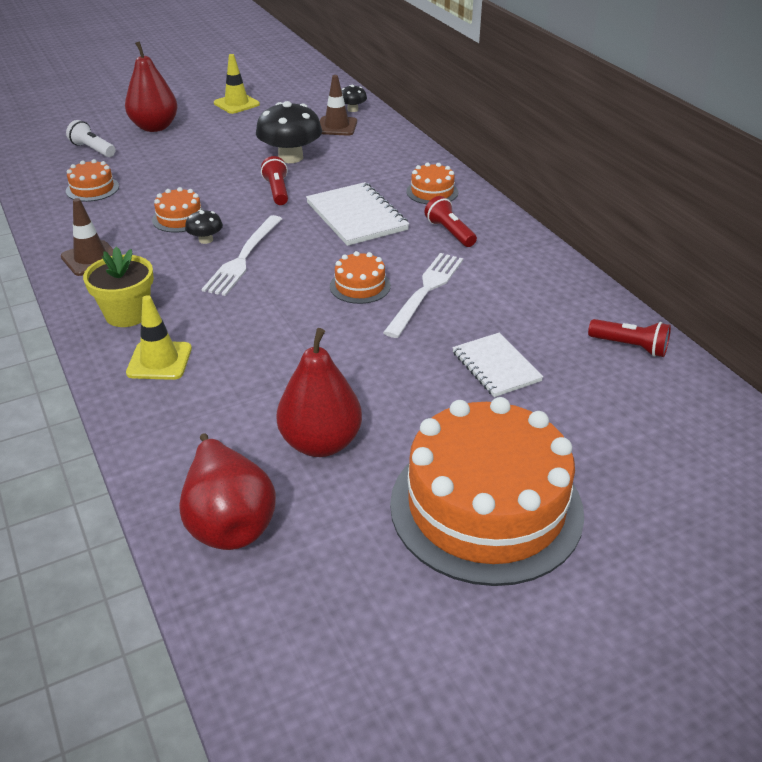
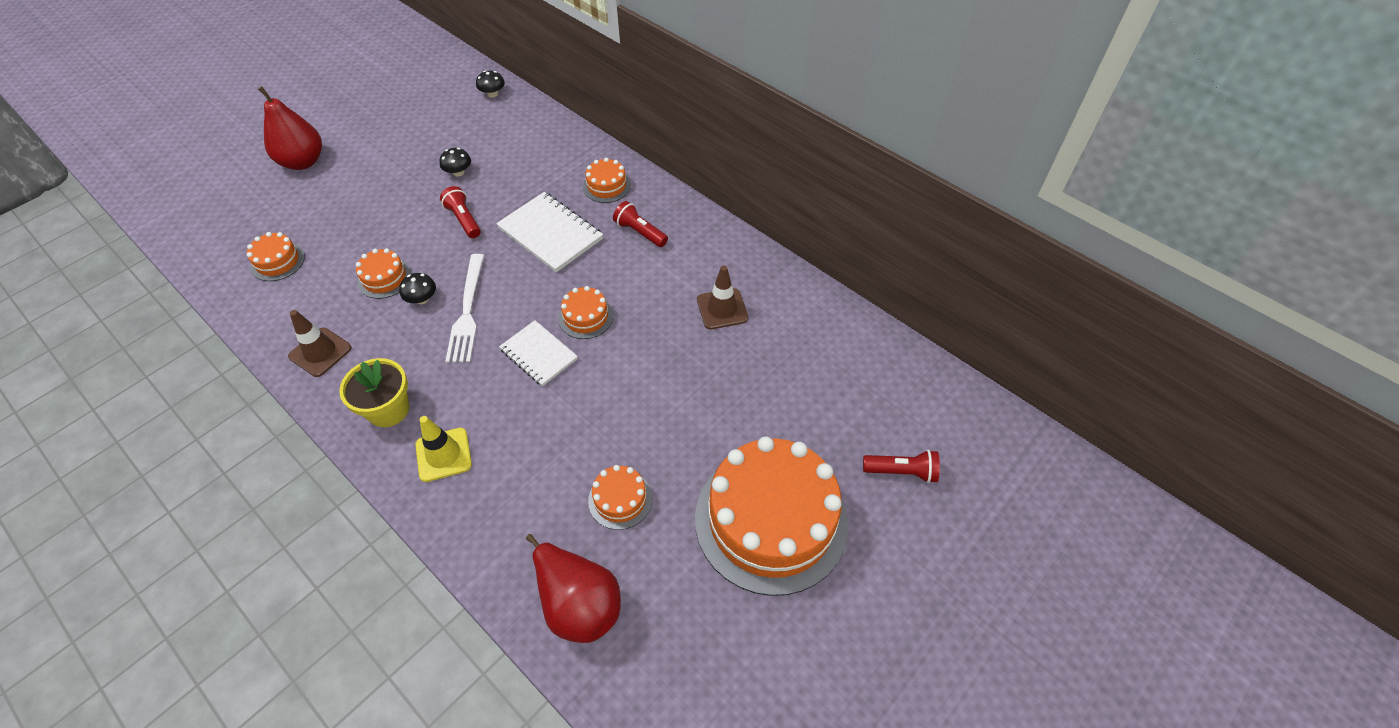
camera: 20 degrees left, 15 degrees up
white flashlight [66,120,116,157] -> none
yellow traffic cone [214,54,260,114] -> none
black mushroom [256,101,322,163] -> black mushroom [439,148,471,177], size x0.49
red pear [276,328,362,457] -> orange cake [588,465,652,530]
brown traffic cone [320,75,357,136] -> brown traffic cone moved to [697,266,748,329]
white fork [383,253,463,338] -> none
white notebook [452,333,543,397] -> white notebook moved to [499,320,578,387]
red flashlight [588,319,671,357] -> red flashlight moved to [863,450,940,483]

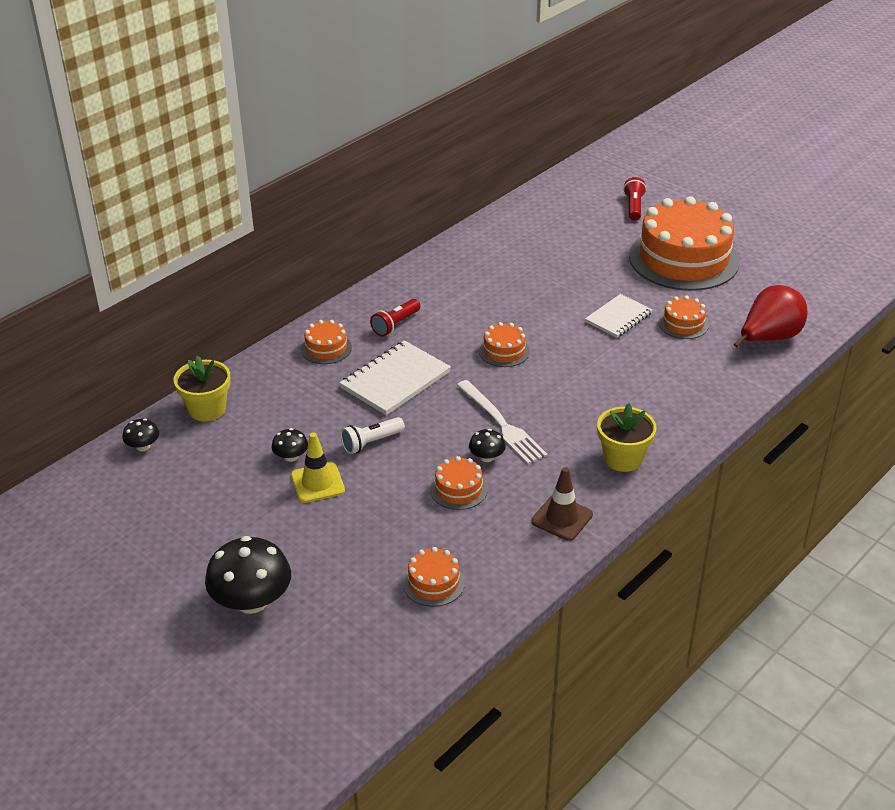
camera: 90 degrees left, 15 degrees down
red pear [258,86,322,170] -> black mushroom [205,536,291,614]
yellow traffic cone [415,416,472,482] -> yellow traffic cone moved to [291,432,345,503]
red flashlight [440,186,481,238] -> white flashlight [340,417,405,454]
white fork [445,254,484,363] -> white fork turned 60 degrees clockwise [457,380,548,464]
white notebook [499,320,578,387] -> white notebook moved to [585,294,653,338]
brown traffic cone [697,266,748,329] -> none
none -> yellow flower pot [174,356,231,421]

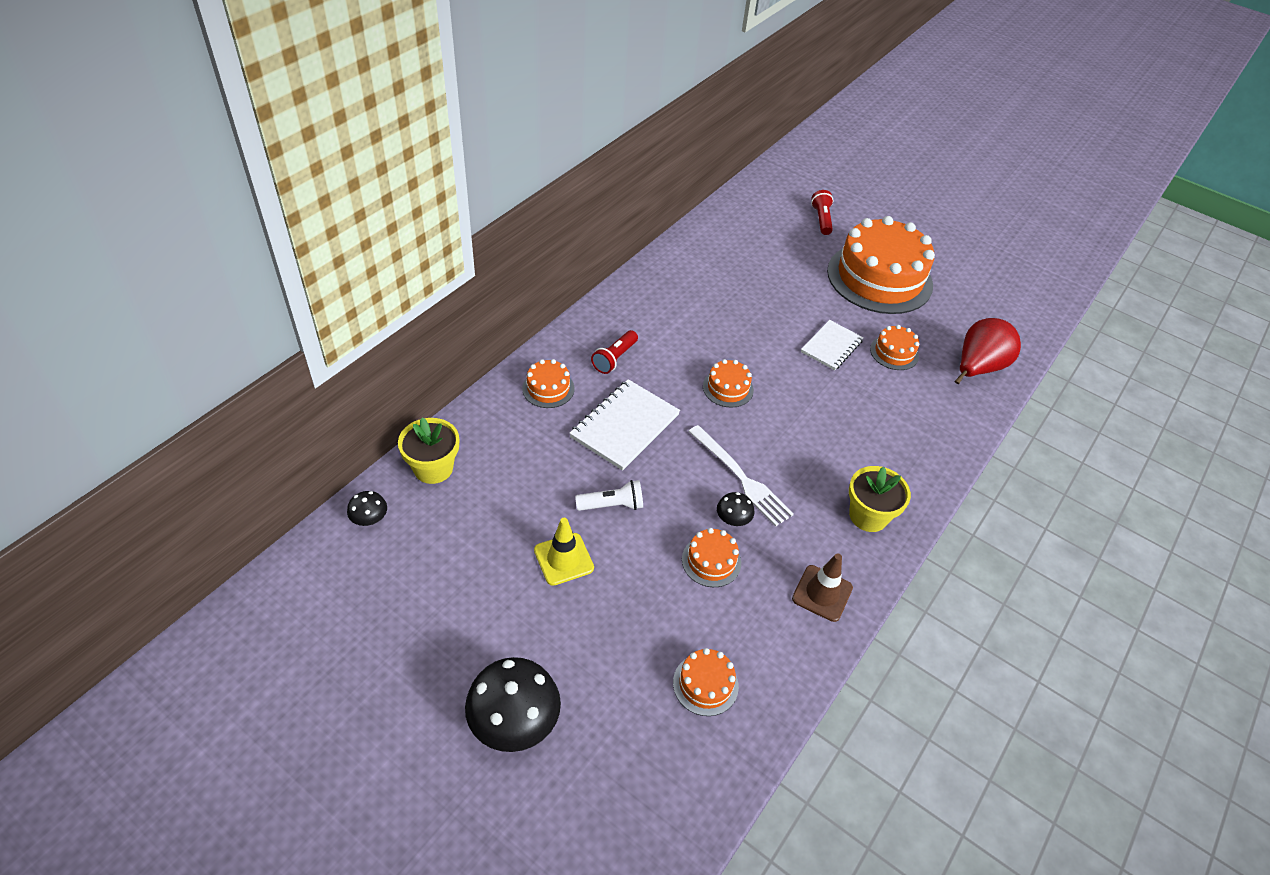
camera: 10 degrees left, 10 degrees up
black mushroom [272,428,308,462] -> none
white flashlight [340,417,405,454] -> white flashlight turned 150 degrees counterclockwise [575,480,643,511]

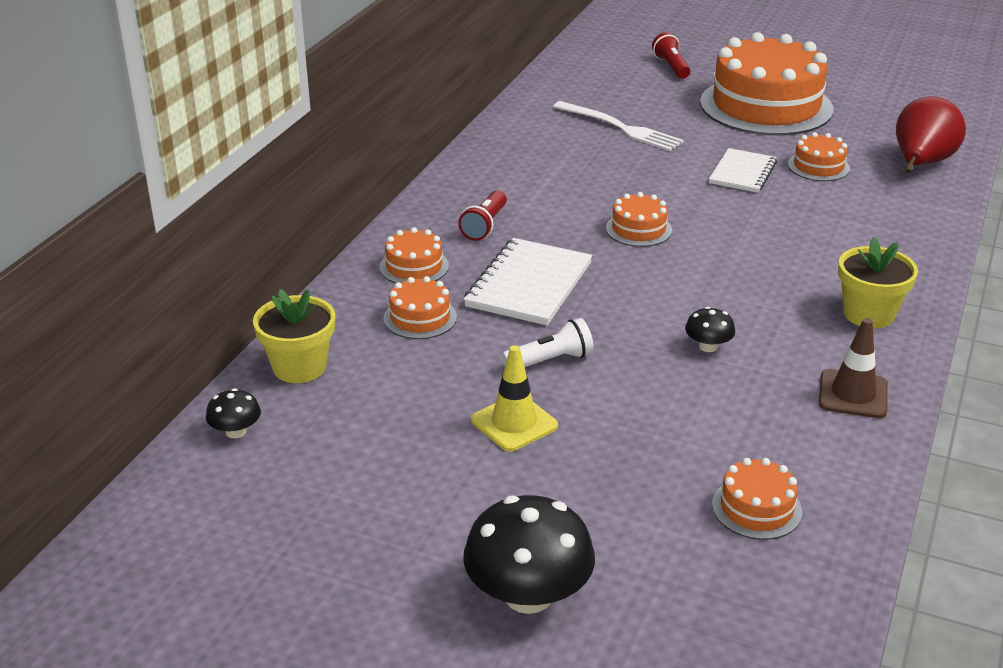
camera: 10 degrees left, 15 degrees down
orange cake [682,528,741,587] -> orange cake moved to [383,276,457,339]
white fork [688,425,794,527] -> white fork moved to [553,101,684,151]

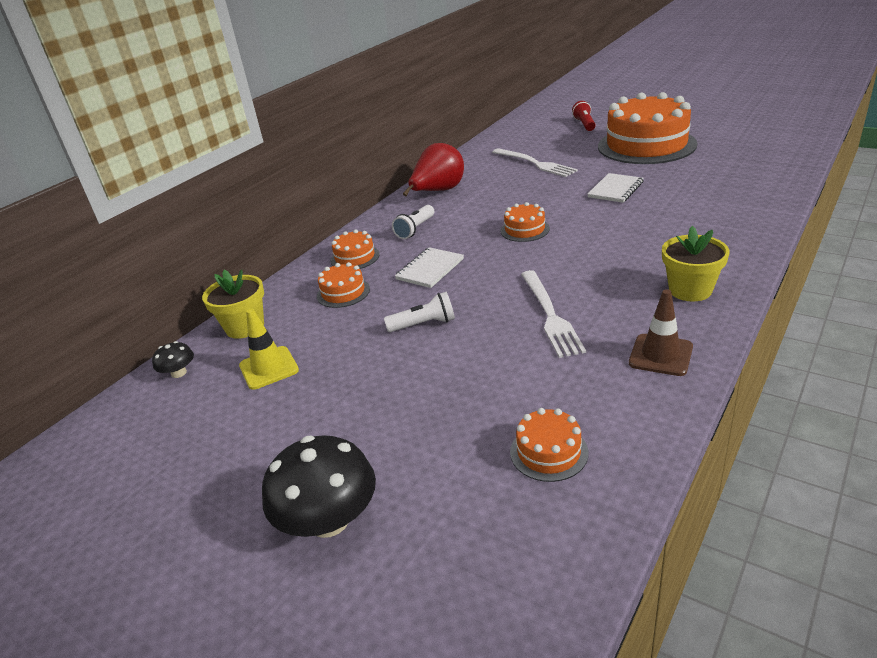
camera: 15 degrees right, 0 degrees up
red flashlight [458,190,507,241] -> white flashlight [392,205,434,239]
white notebook [464,238,592,325] -> white notebook [395,247,464,288], size x0.66
yellow traffic cone [471,345,558,451] -> yellow traffic cone moved to [239,309,299,390]
black mushroom [685,307,735,352] -> white fork [521,270,586,358]
orange cake [788,132,850,181] -> none
red pear [896,96,966,173] -> red pear moved to [403,143,464,196]

